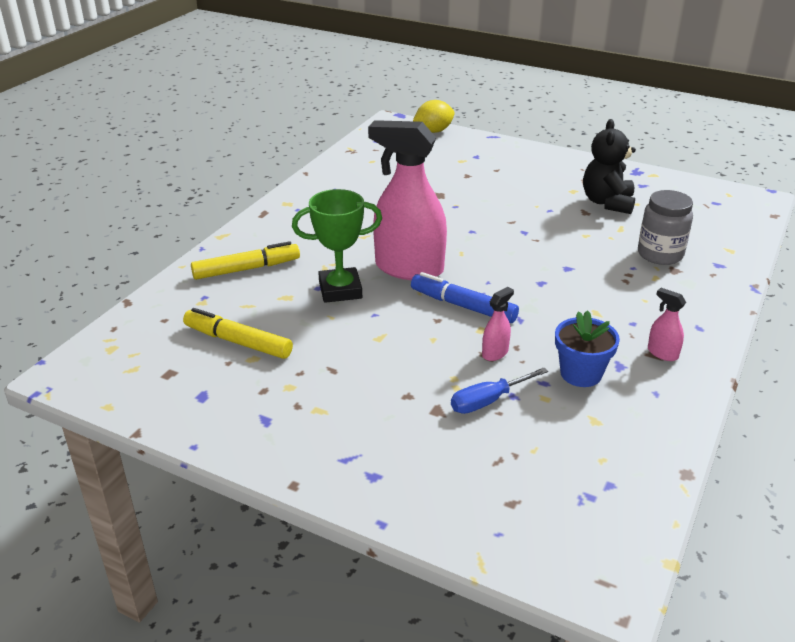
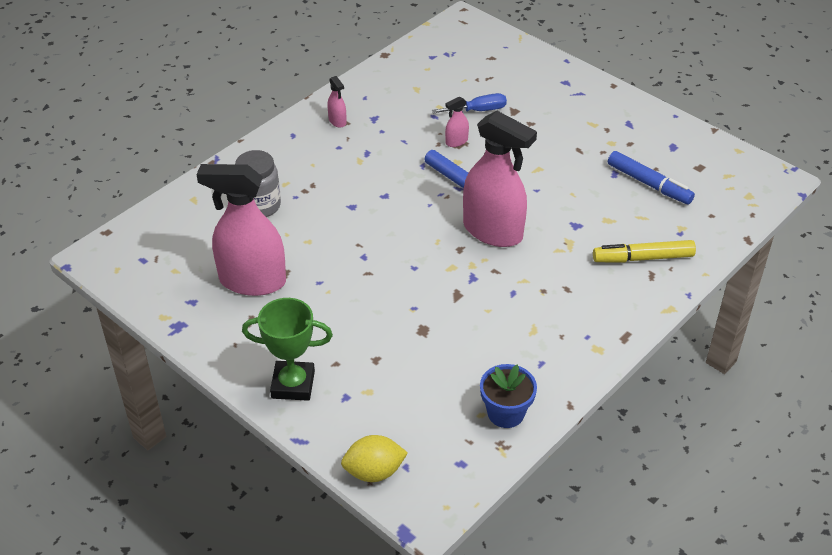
camera: 165 degrees left, 10 degrees up
yellow marker [183,308,293,359] -> blue marker [608,151,695,204]
green trophy [292,189,382,303] -> green trophy moved to [242,298,333,401]
blue flower pot [555,310,620,387] -> blue flower pot moved to [480,364,537,428]
black teddy bear [583,119,636,214] -> pink spray bottle [196,164,286,296]

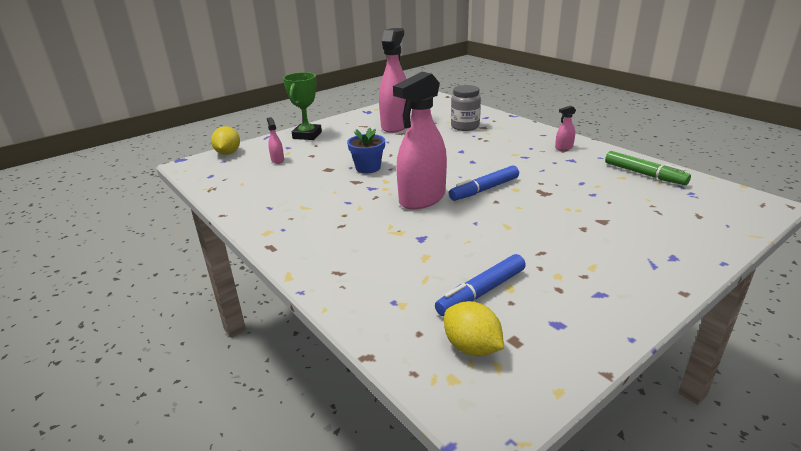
camera: 100 degrees right, 15 degrees down
blue screwdriver [432,93,507,113] -> none
pink spray bottle [445,96,469,147] -> pink spray bottle moved to [267,117,284,164]
blue flower pot [480,364,537,428] -> blue flower pot moved to [347,128,385,173]
yellow marker [593,240,696,263] -> none
none -> yellow lemon [444,301,504,356]
none -> green marker [605,151,691,185]

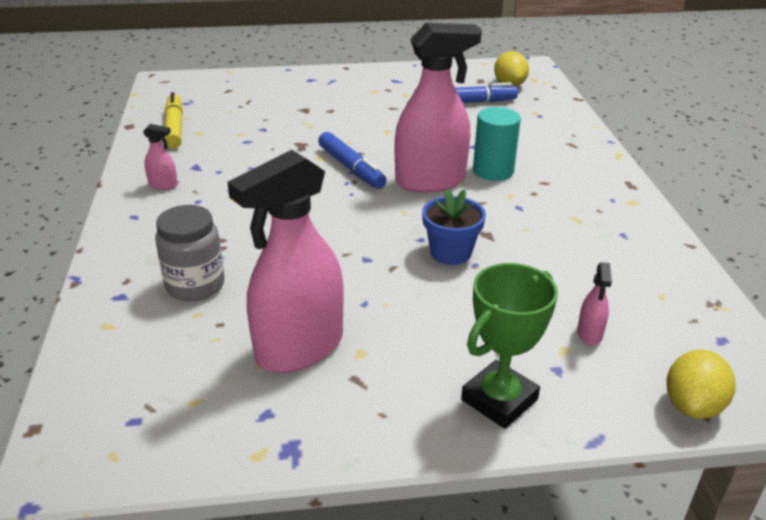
camera: 150 degrees left, 5 degrees up
blue marker [449,165,519,201] -> blue marker turned 60 degrees clockwise [318,132,387,189]
green marker [605,151,691,185] -> yellow marker [164,92,183,149]
none -> turquoise cylinder [473,107,521,181]

